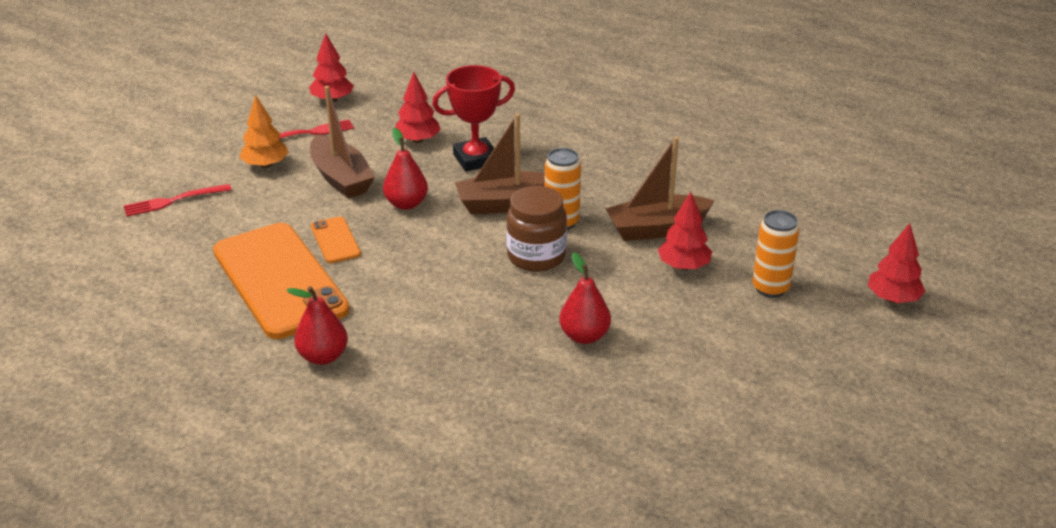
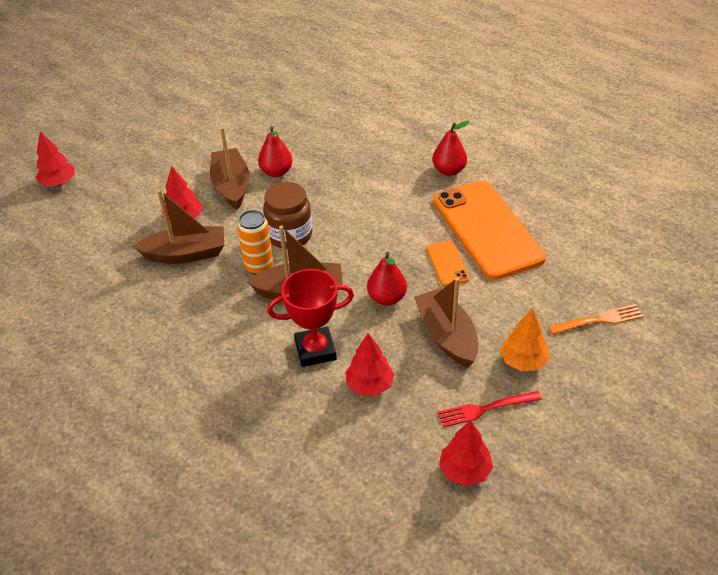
camera: 170 degrees left, 10 degrees up
red fork [124,184,232,216] -> orange fork [549,304,644,334]
orange can [752,210,799,298] -> none
none -> brown boat [210,127,249,210]

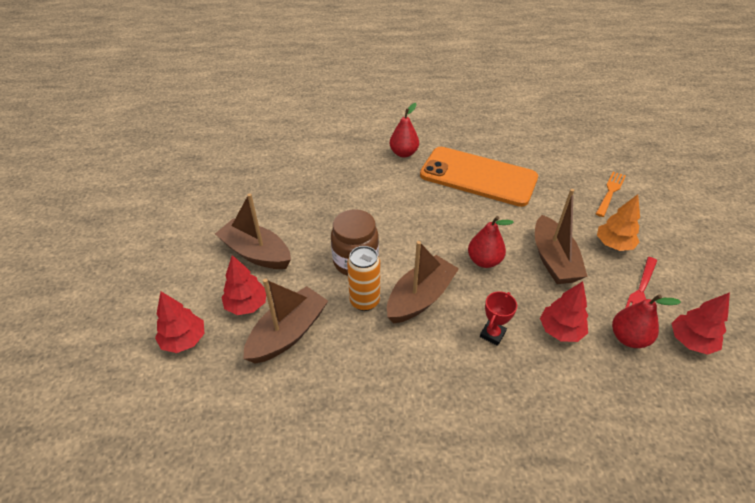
camera: 45 degrees left, 0 degrees up
red tree [35,131,74,187] -> red tree moved to [155,292,205,353]
red pear [258,126,293,177] -> red pear moved to [612,294,681,348]
red trophy [267,269,354,367] -> red trophy [480,291,517,346], size x0.56
brown boat [414,277,478,367] -> brown boat turned 120 degrees counterclockwise [535,189,588,284]
orange phone [426,241,469,286] -> none

